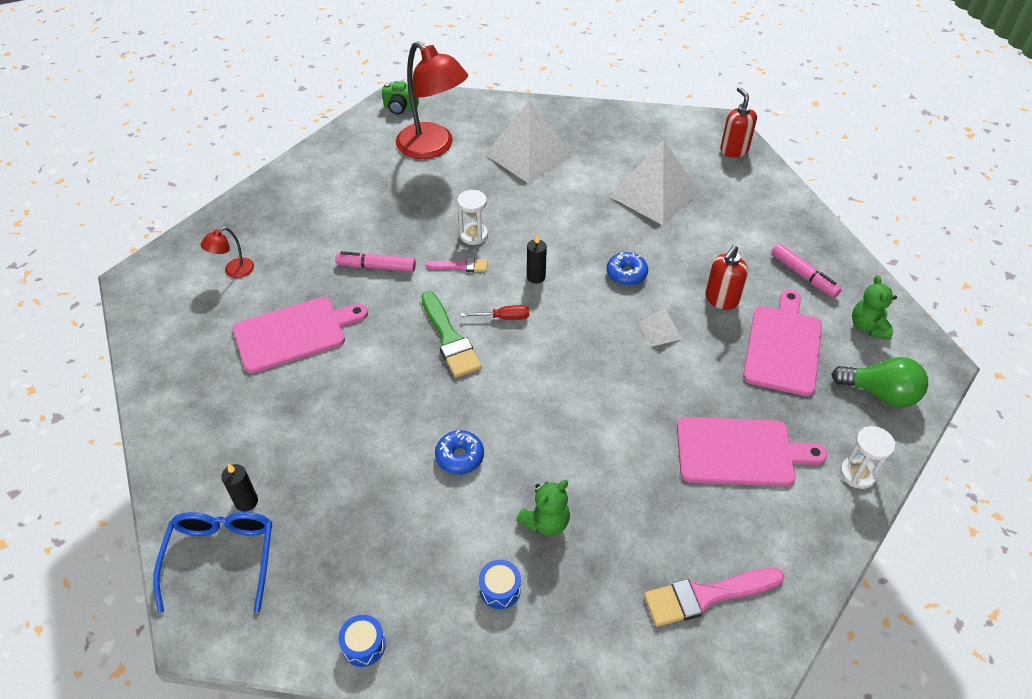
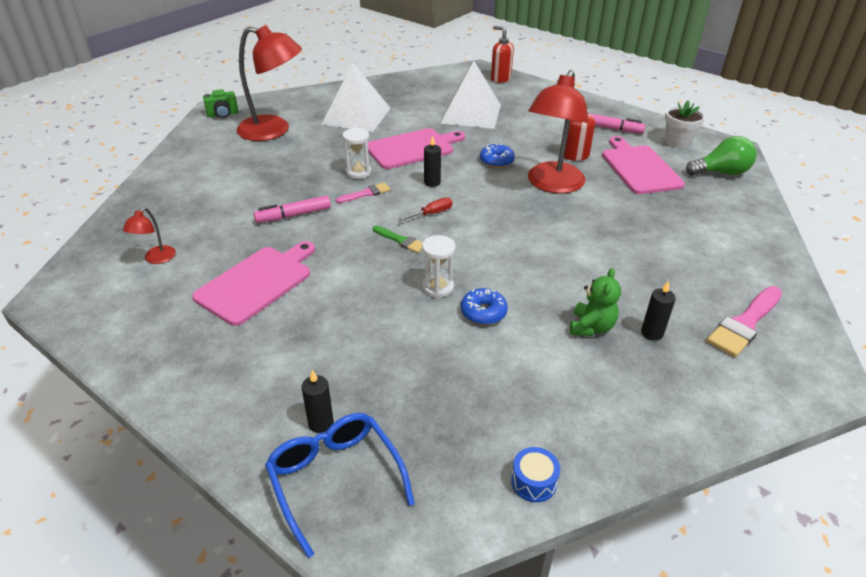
camera: 30 degrees left, 10 degrees down
green brush [421,291,482,378] -> green brush [373,225,423,253], size x0.57
blue drum [479,560,521,609] -> none
white pyramid [638,308,682,347] -> red lamp [528,70,588,193]
pink cutting board [677,417,827,487] -> pink cutting board moved to [368,128,465,169]
white hourglass [840,426,896,489] -> white hourglass moved to [422,235,456,298]
green teddy bear [852,275,897,340] -> white flower pot [665,100,705,149]
none -> black candle [641,281,676,341]

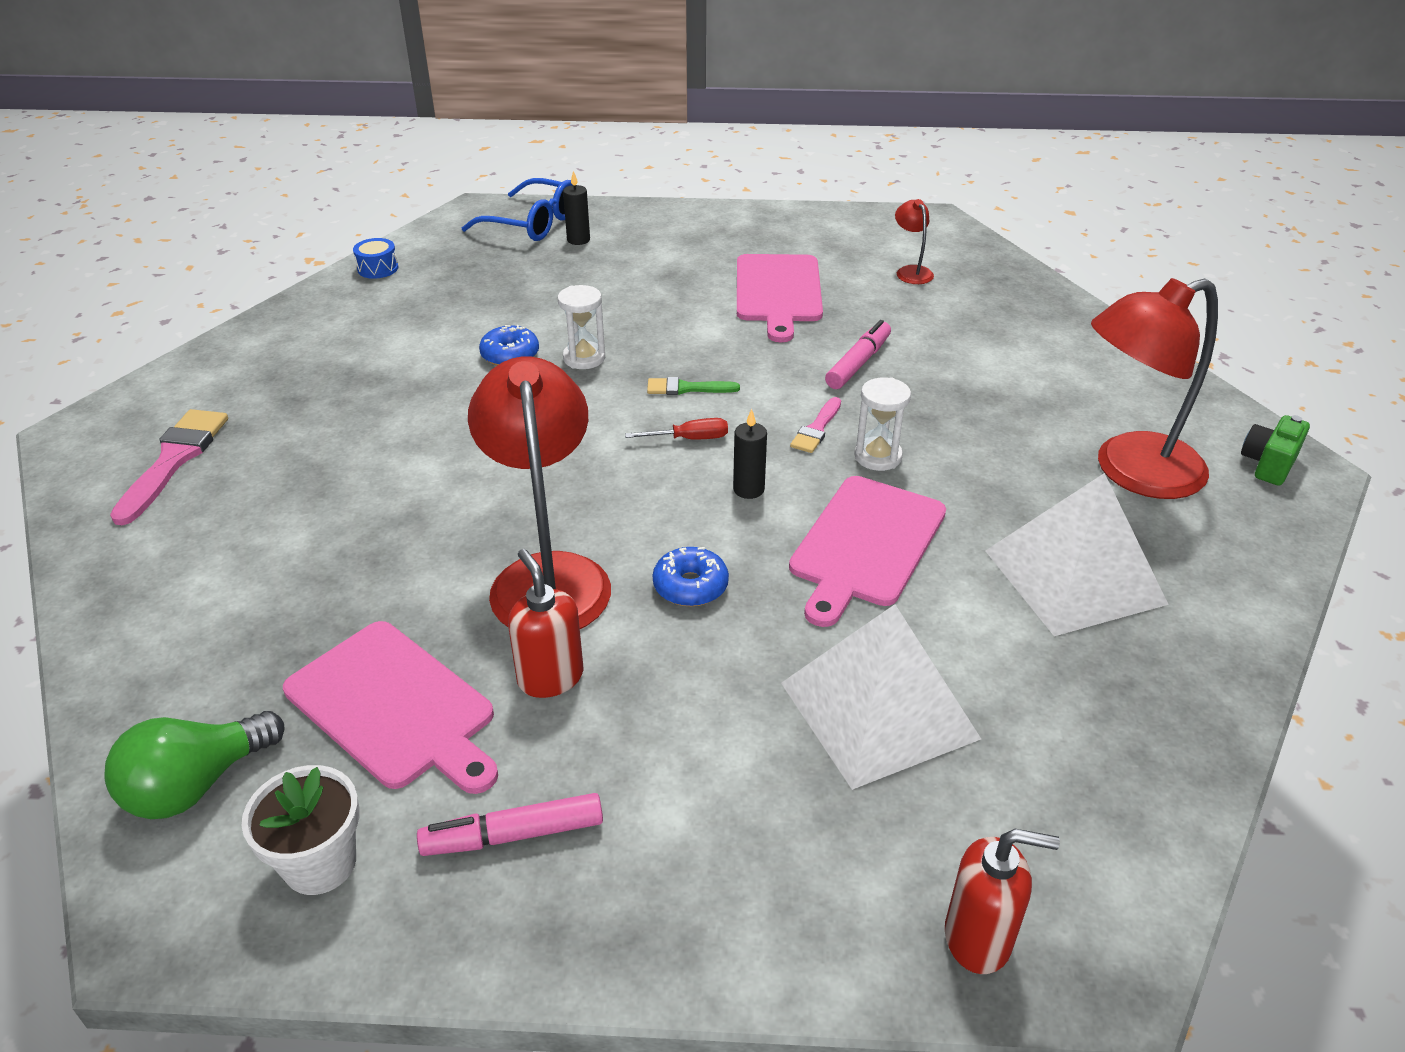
camera: 145 degrees right, 0 degrees up
red screwdriver [397,198,452,222] -> red screwdriver turned 120 degrees counterclockwise [625,418,728,440]
green teddy bear [570,268,621,336] -> none
black candle [641,281,676,341] -> none

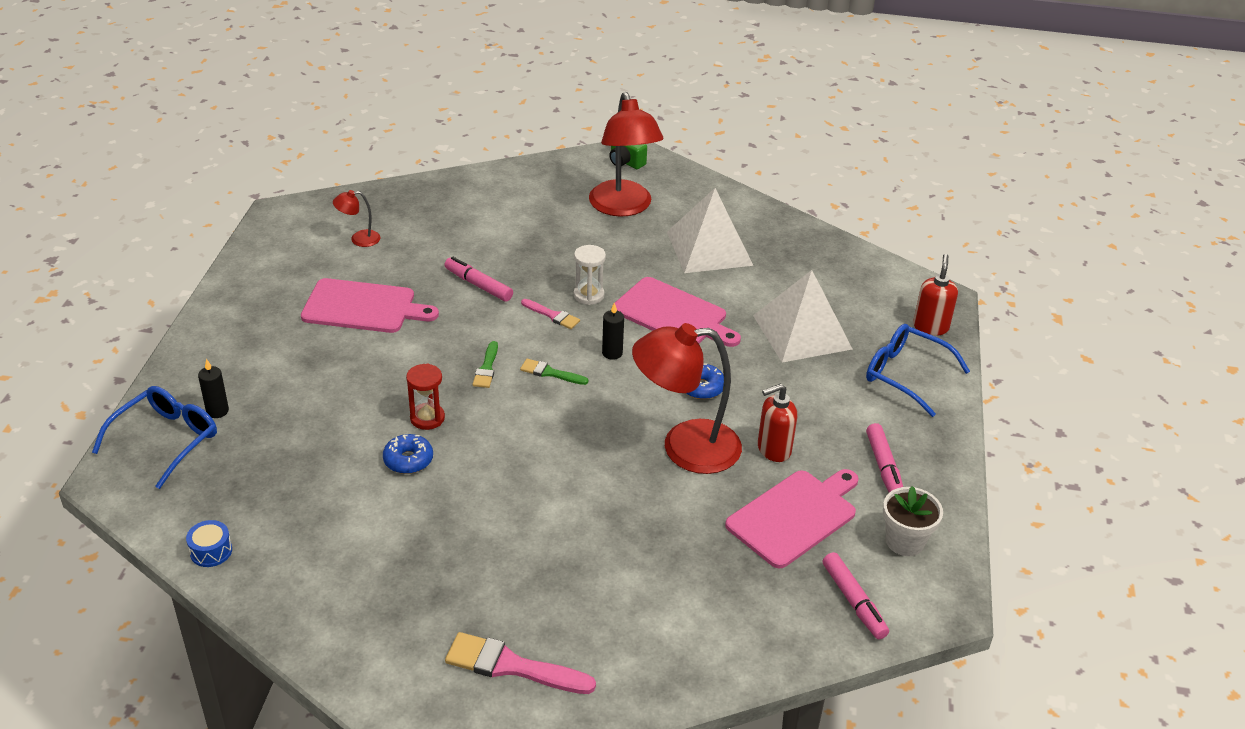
camera: 85 degrees left, 0 degrees up
green light bulb [104,711,285,819] -> pink marker [823,552,889,639]
white hourglass [558,285,605,369] -> red hourglass [406,363,445,430]
red screwdriver [625,418,728,440] -> green brush [520,359,588,385]
none -> blue glasses [866,324,970,417]

